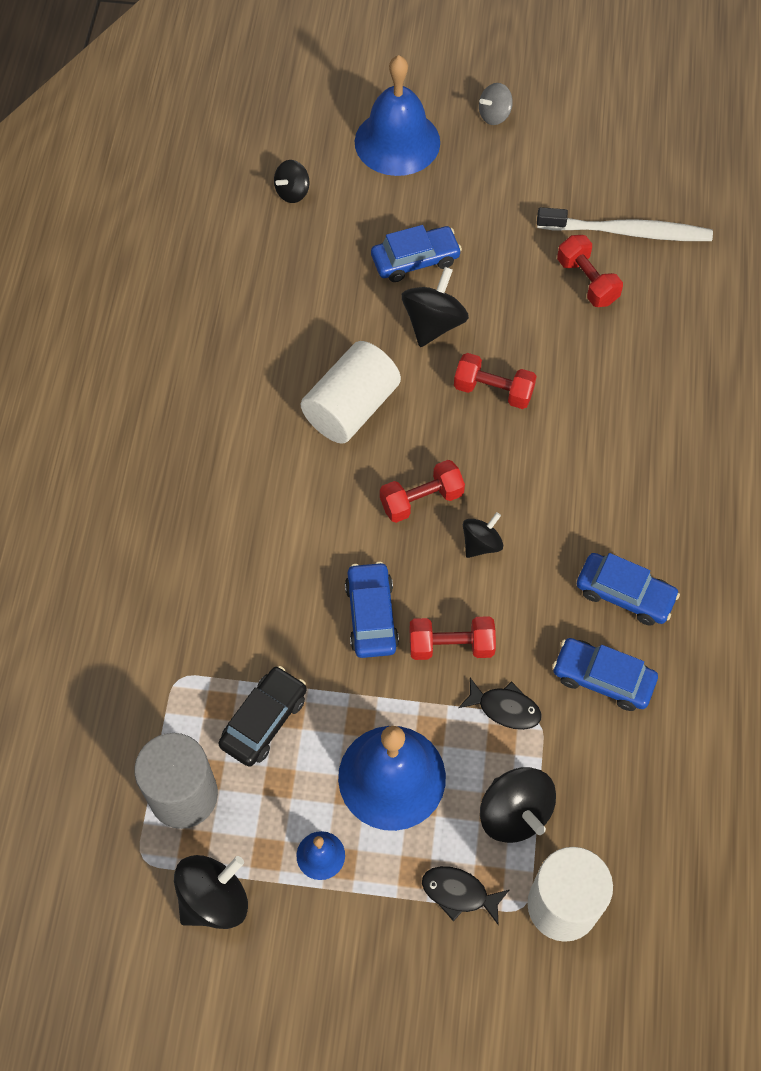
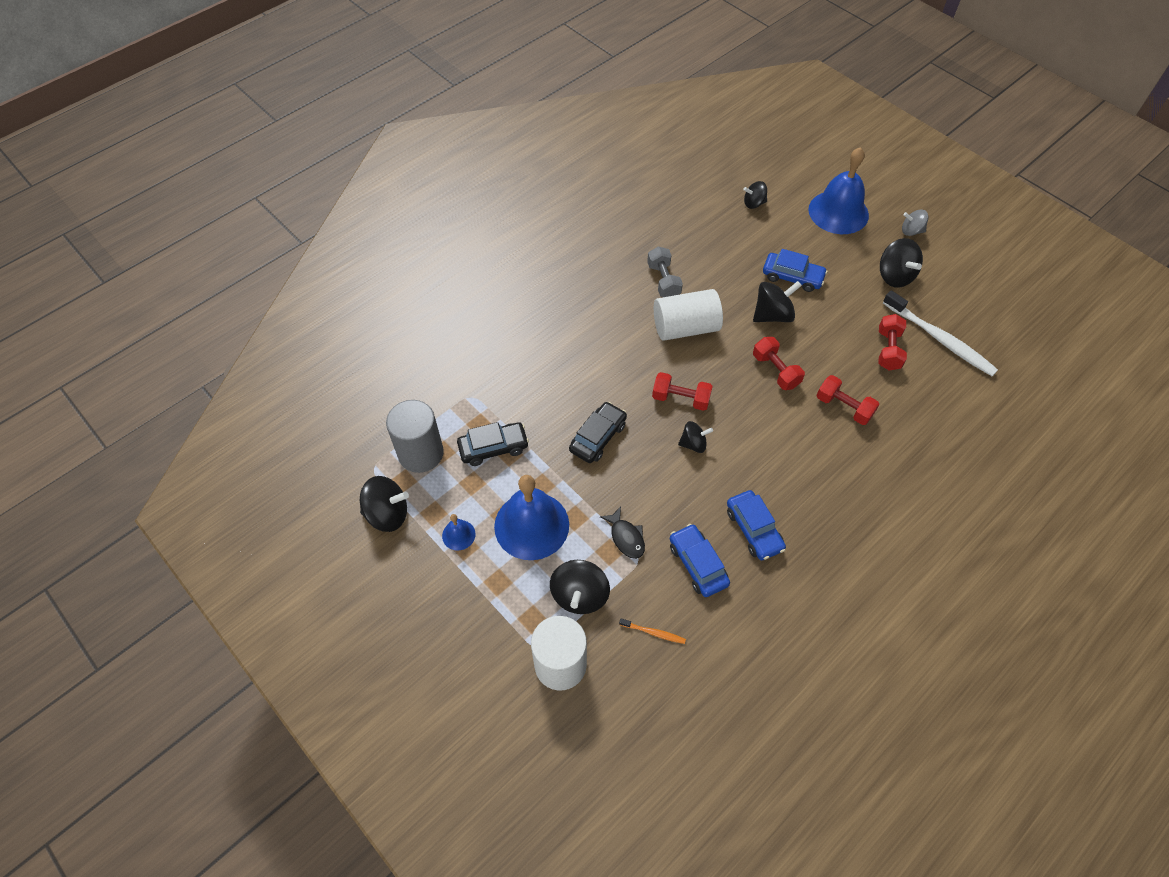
camera: 40 degrees right, 5 degrees down
blue car [345,562,399,658] -> black car [569,402,627,463]
red dumbbell [410,616,496,660] -> red dumbbell moved to [816,375,880,425]
black fish [422,866,509,924] -> none
none -> orange toothbrush [619,619,686,644]
none -> grey dumbbell [647,246,683,297]
none -> black spinning top [880,238,923,288]

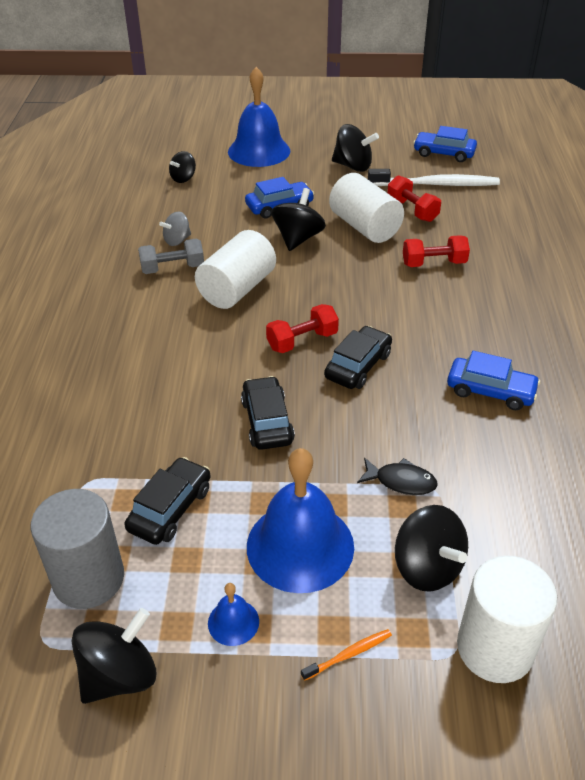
camera: 45 degrees left, 15 degrees down
orange toothbrush [619,619,686,644] -> orange toothbrush moved to [301,629,392,681]
grey dumbbell [647,246,683,297] -> grey dumbbell turned 45 degrees counterclockwise [138,239,204,274]
blue car [670,524,730,597] -> blue car moved to [413,126,477,162]
black spinning top [678,421,713,453] -> black car [324,326,392,389]
red dumbbell [753,337,805,390] -> none
grey spinning top [902,210,929,236] -> grey spinning top moved to [159,211,191,246]
none -> white cylinder [329,173,404,243]

